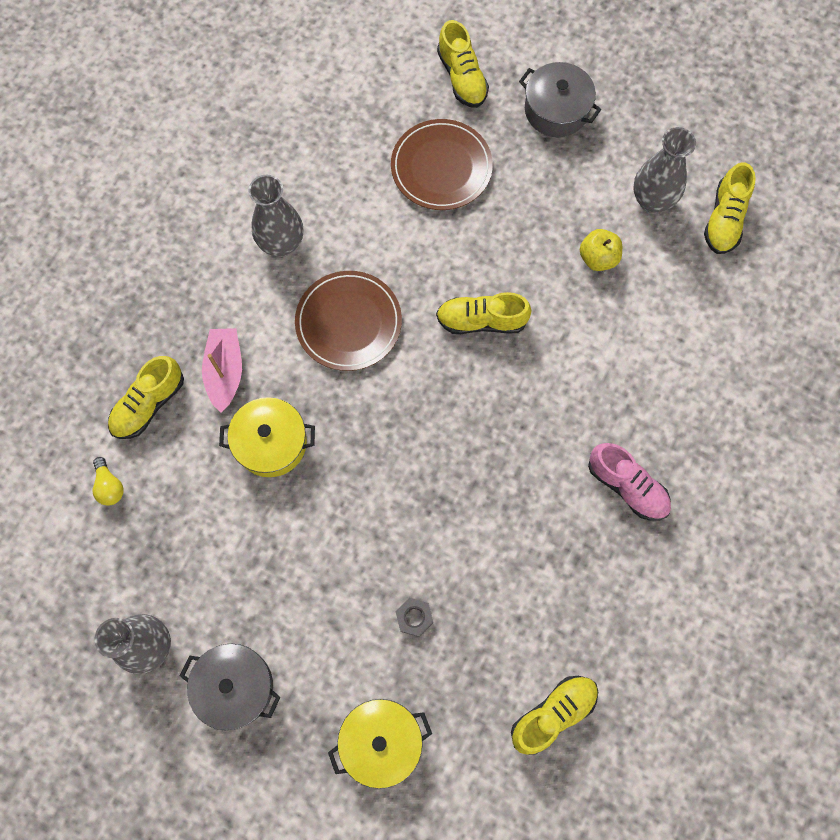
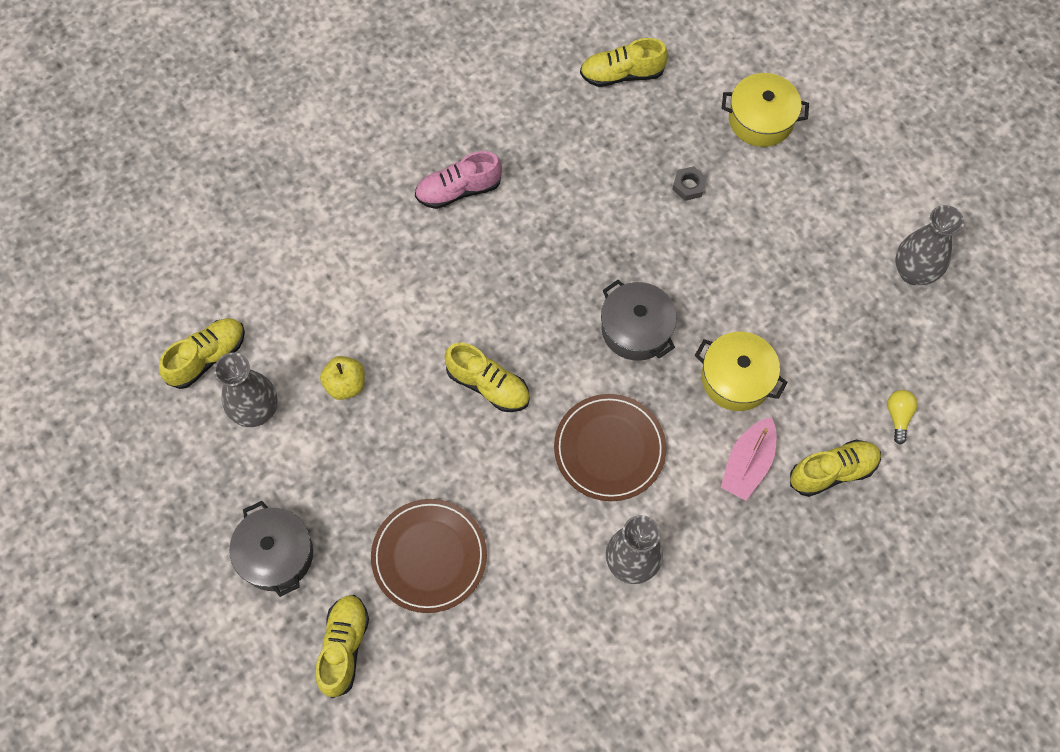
camera: 150 degrees left, 5 degrees down
grey pot [180,644,280,730] -> grey pot moved to [601,280,677,361]
pink shoe [588,443,671,521] -> pink shoe turned 90 degrees counterclockwise [415,151,502,209]

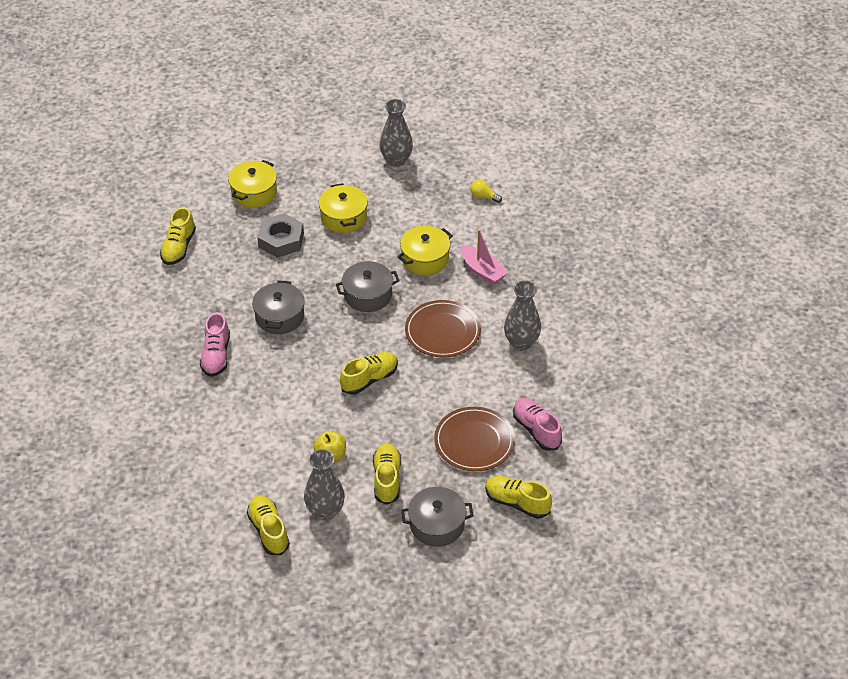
camera: 70 degrees left, 20 degrees down
grey nut [672,166,707,201] -> grey nut [257,213,304,258], size x2.00
yellow shoe [790,440,881,497] -> yellow shoe moved to [373,443,401,505]
none -> grey pot [252,280,304,334]
none -> yellow pot [318,183,368,233]
none -> pink shoe [513,398,562,450]

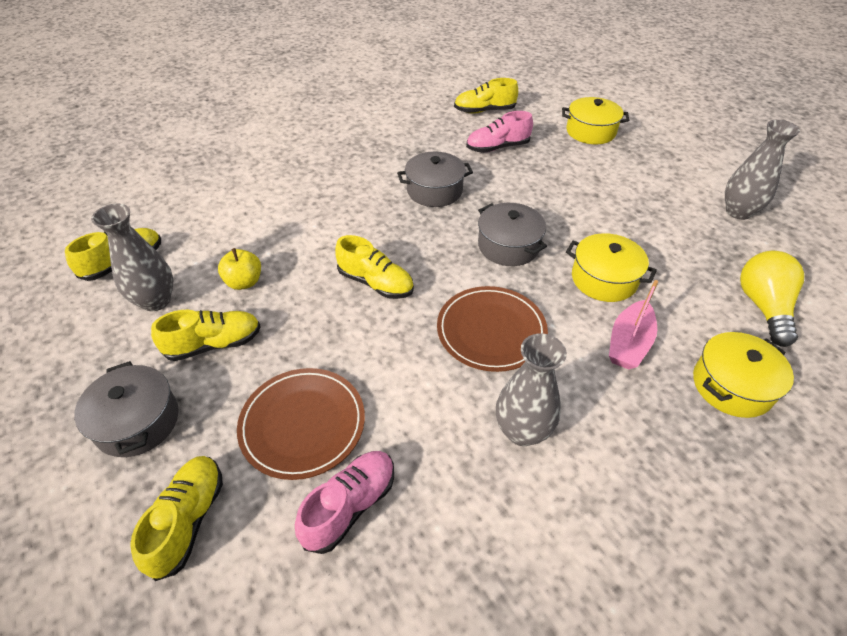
camera: 70 degrees right, 0 degrees up
pink shoe [200,312,230,377] -> pink shoe moved to [466,111,533,153]
grey nut [257,213,304,258] -> none
yellow pot [318,183,368,233] -> yellow pot moved to [693,332,794,418]
yellow light bulb [470,180,502,203] -> yellow light bulb [740,251,804,347], size x1.94

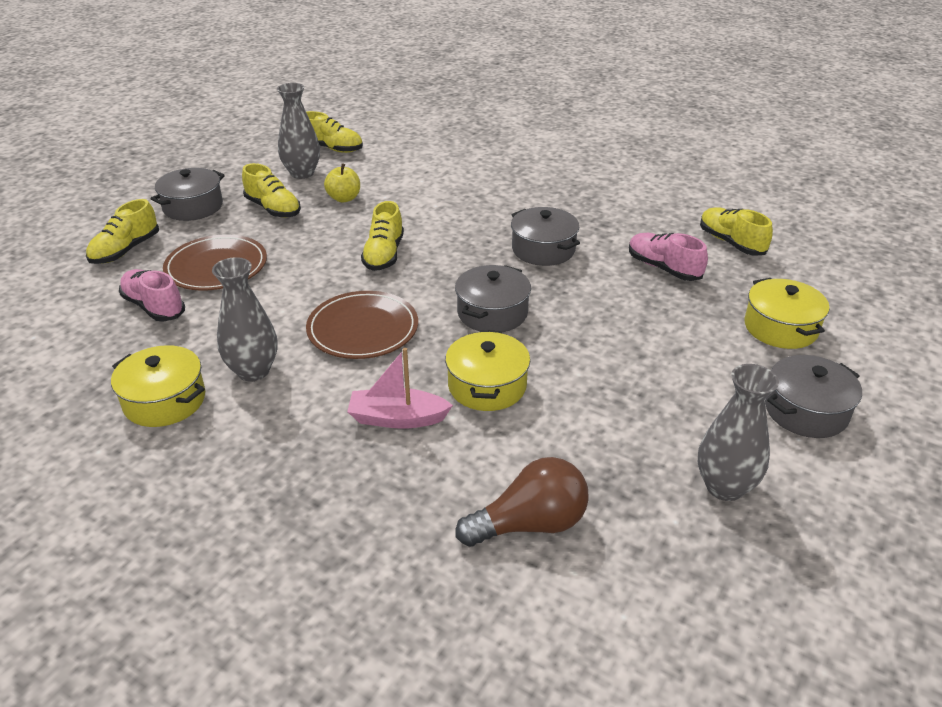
camera: 65 degrees right, 10 degrees down
yellow shoe [130,456,223,581] -> yellow shoe turned 135 degrees clockwise [86,199,159,264]
pink shoe [295,451,394,554] -> pink shoe turned 150 degrees counterclockwise [119,269,185,321]
yellow pot [693,332,794,418] -> yellow pot moved to [111,345,205,427]
yellow light bulb [740,251,804,347] -> brown light bulb [456,457,589,547]
none -> grey pot [765,355,862,438]

